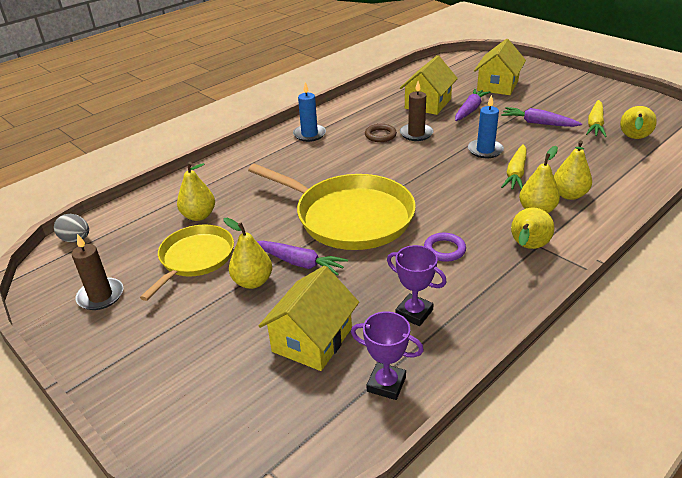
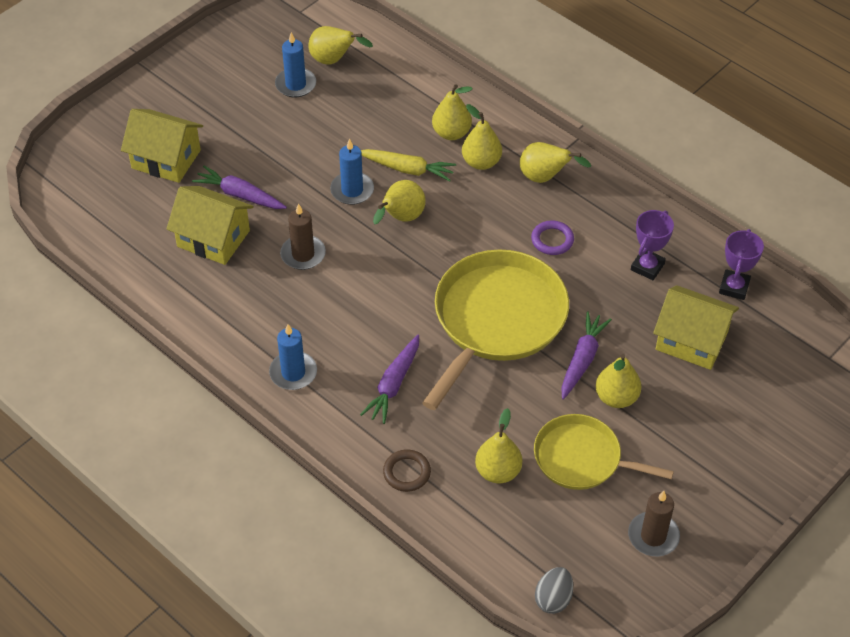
camera: 95 degrees left, 15 degrees up
brown ring [365,124,397,142] -> brown ring moved to [383,449,431,492]
purple carrot [501,107,582,127] -> purple carrot moved to [360,335,419,424]
yellow carrot [586,100,607,137] -> blue candle [275,32,316,97]
none -> yellow pear [373,180,426,224]

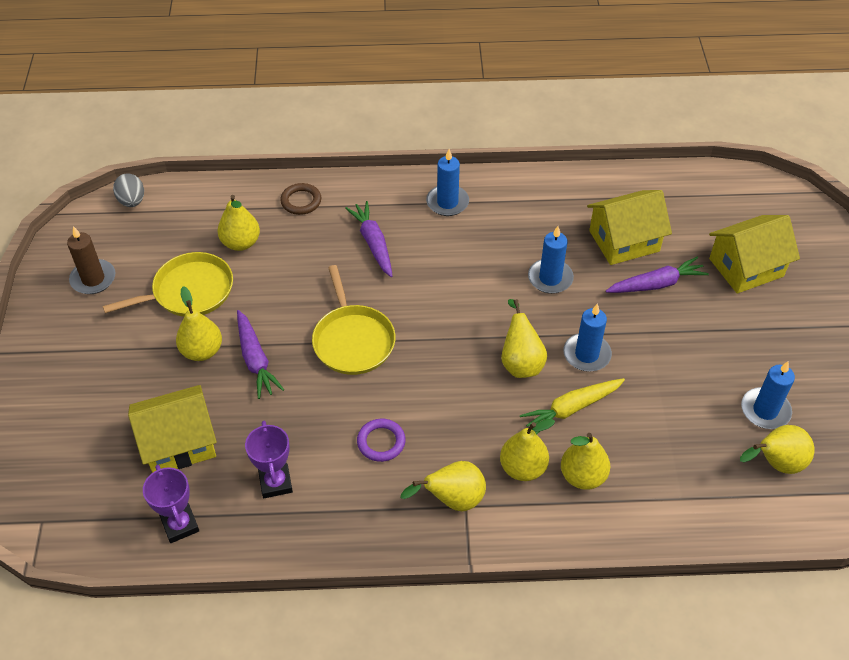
camera: 135 degrees right, 0 degrees up
brown candle [280,203,326,270] -> blue candle [528,226,574,294]
yellow pan [422,250,569,410] -> yellow pan [312,265,395,375], size x0.61

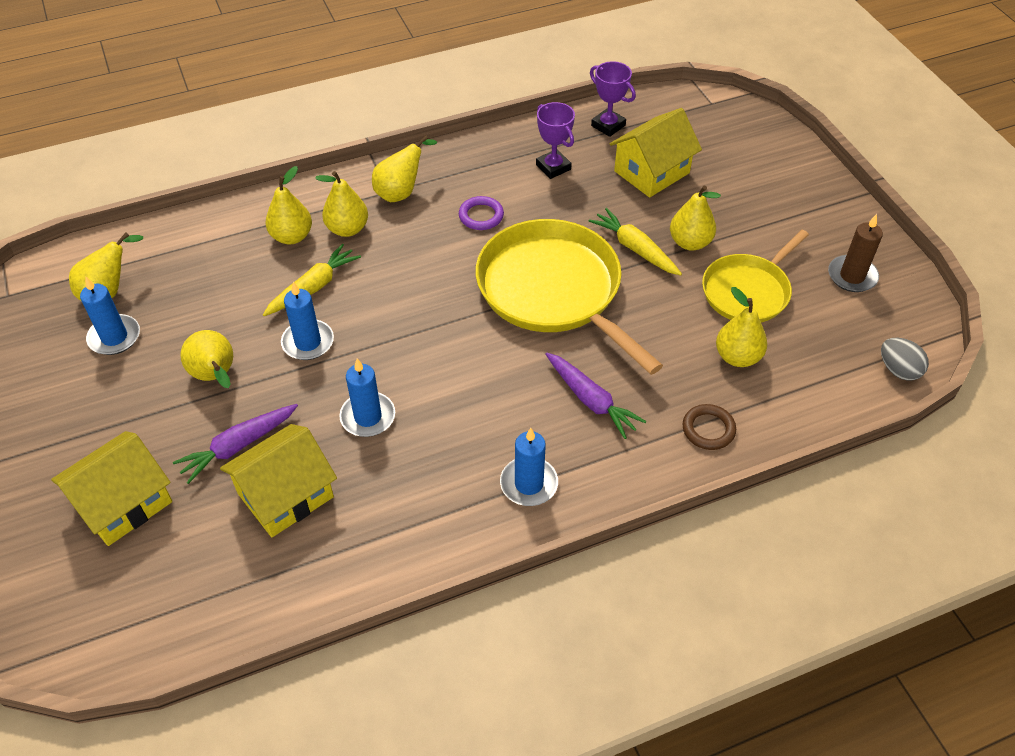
camera: 160 degrees right, 0 degrees up
purple carrot [237,310,284,399] -> yellow carrot [589,208,682,276]
yellow pan [312,265,395,375] -> yellow pan [476,219,663,375], size x1.65
yellow pear [501,299,547,378] -> yellow pear moved to [180,330,233,388]

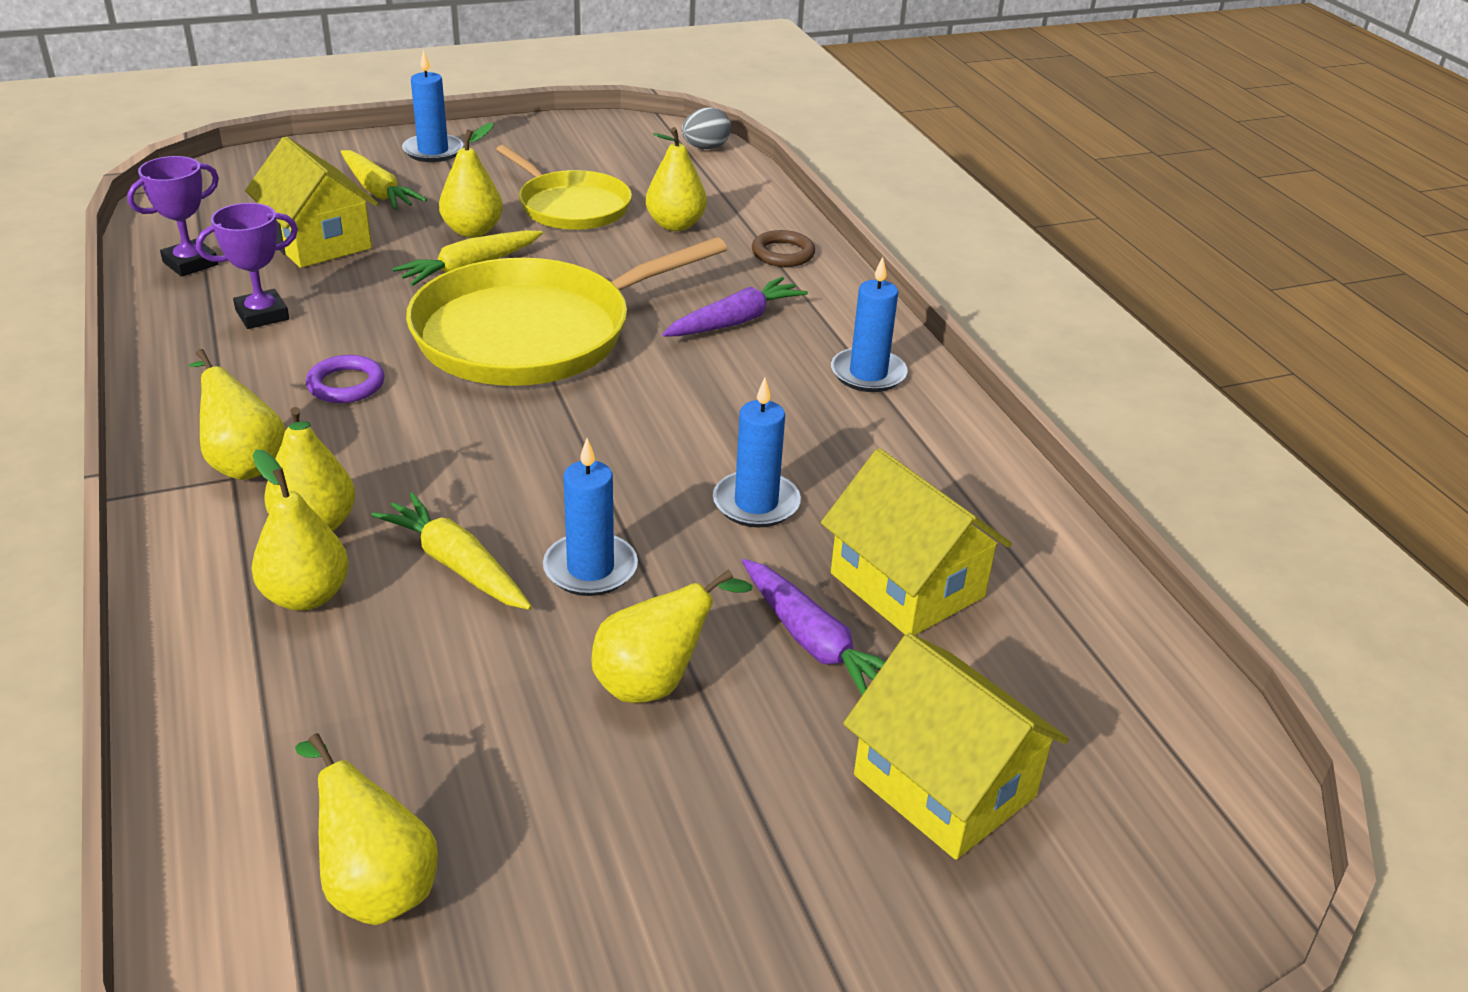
camera: 90 degrees left, 15 degrees down
blue candle [80,276,140,355] -> blue candle moved to [402,50,463,162]
brown candle [828,214,883,292] -> none
none -> yellow carrot [341,150,427,210]

